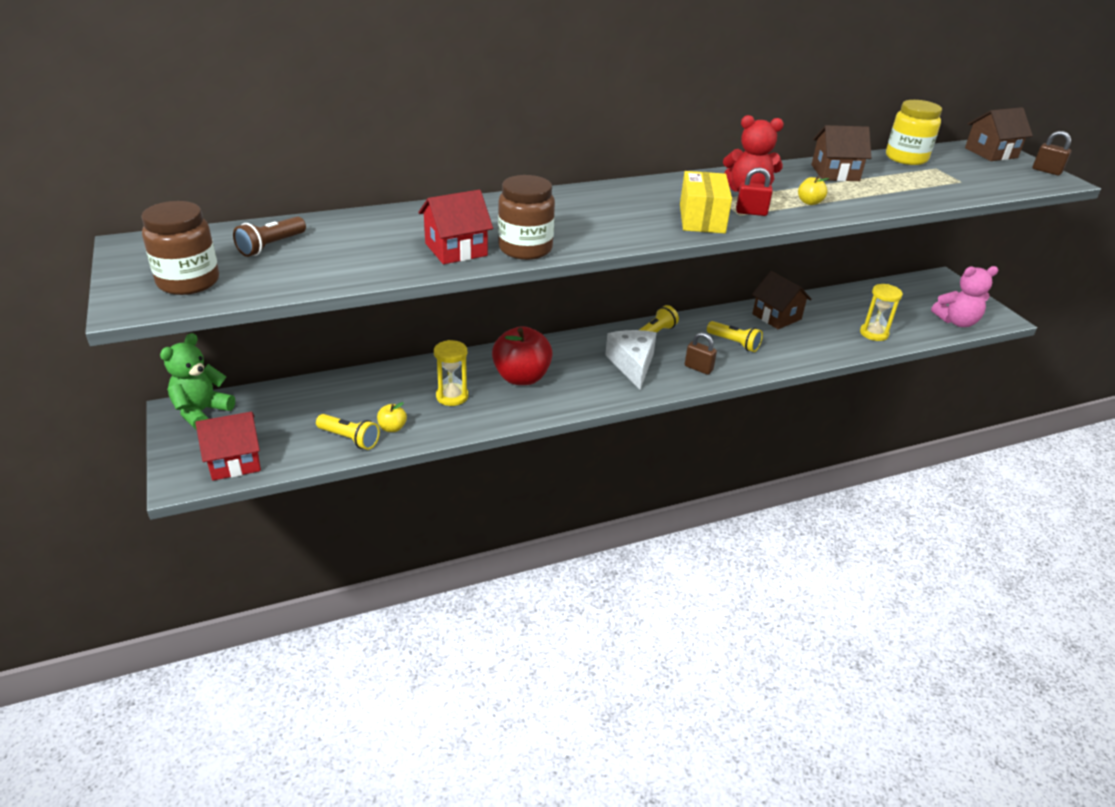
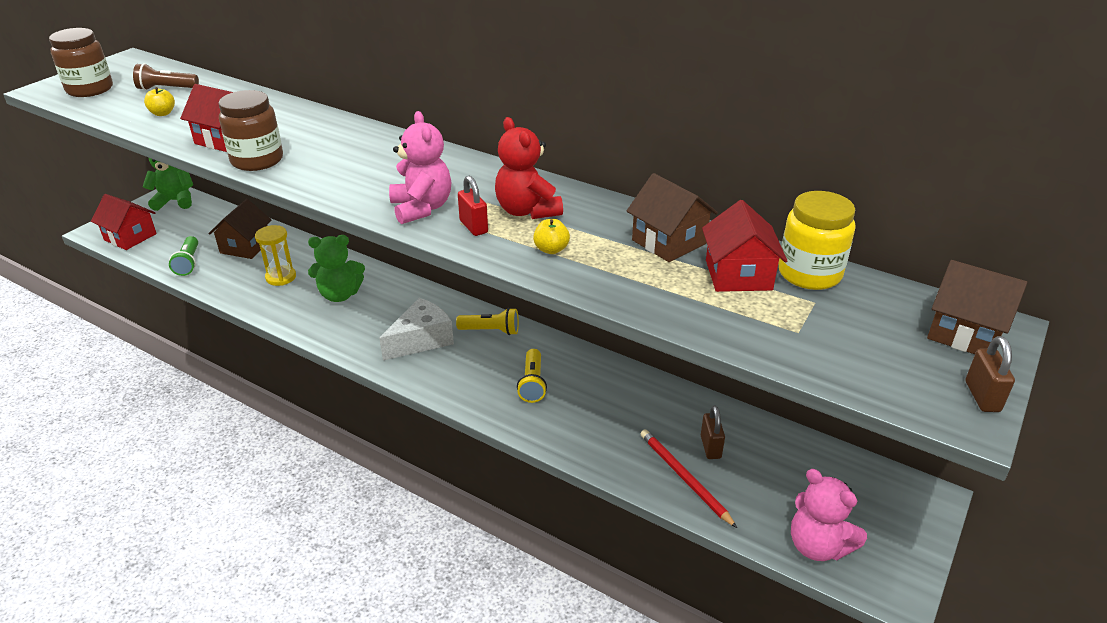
camera: 55 degrees right, 0 degrees up
yellow flashlight [316,414,380,450] -> green flashlight [169,236,198,276]
yellow apple [377,402,407,432] -> yellow apple moved to [144,87,175,116]
red apple [492,326,553,385] -> green teddy bear [308,235,365,302]
yellow box [680,171,732,233] -> pink teddy bear [389,111,451,224]
brown padlock [685,332,717,375] -> brown padlock moved to [701,406,725,459]
brown house [752,271,812,329] -> brown house moved to [208,199,271,259]
yellow hourglass [860,284,903,341] -> red pencil [641,429,737,528]
none -> red house [702,200,788,292]

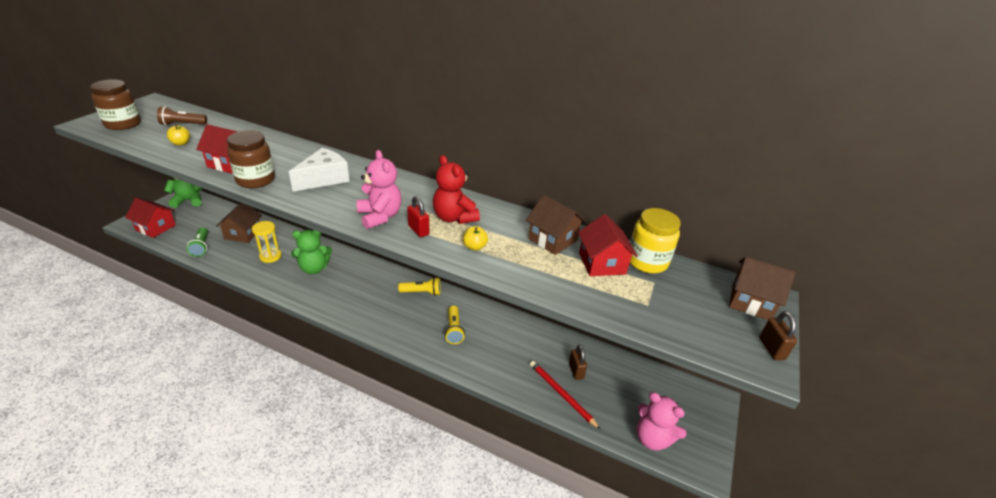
camera: 10 degrees left, 0 degrees up
white cheese [379,298,454,360] -> white cheese moved to [289,148,350,192]

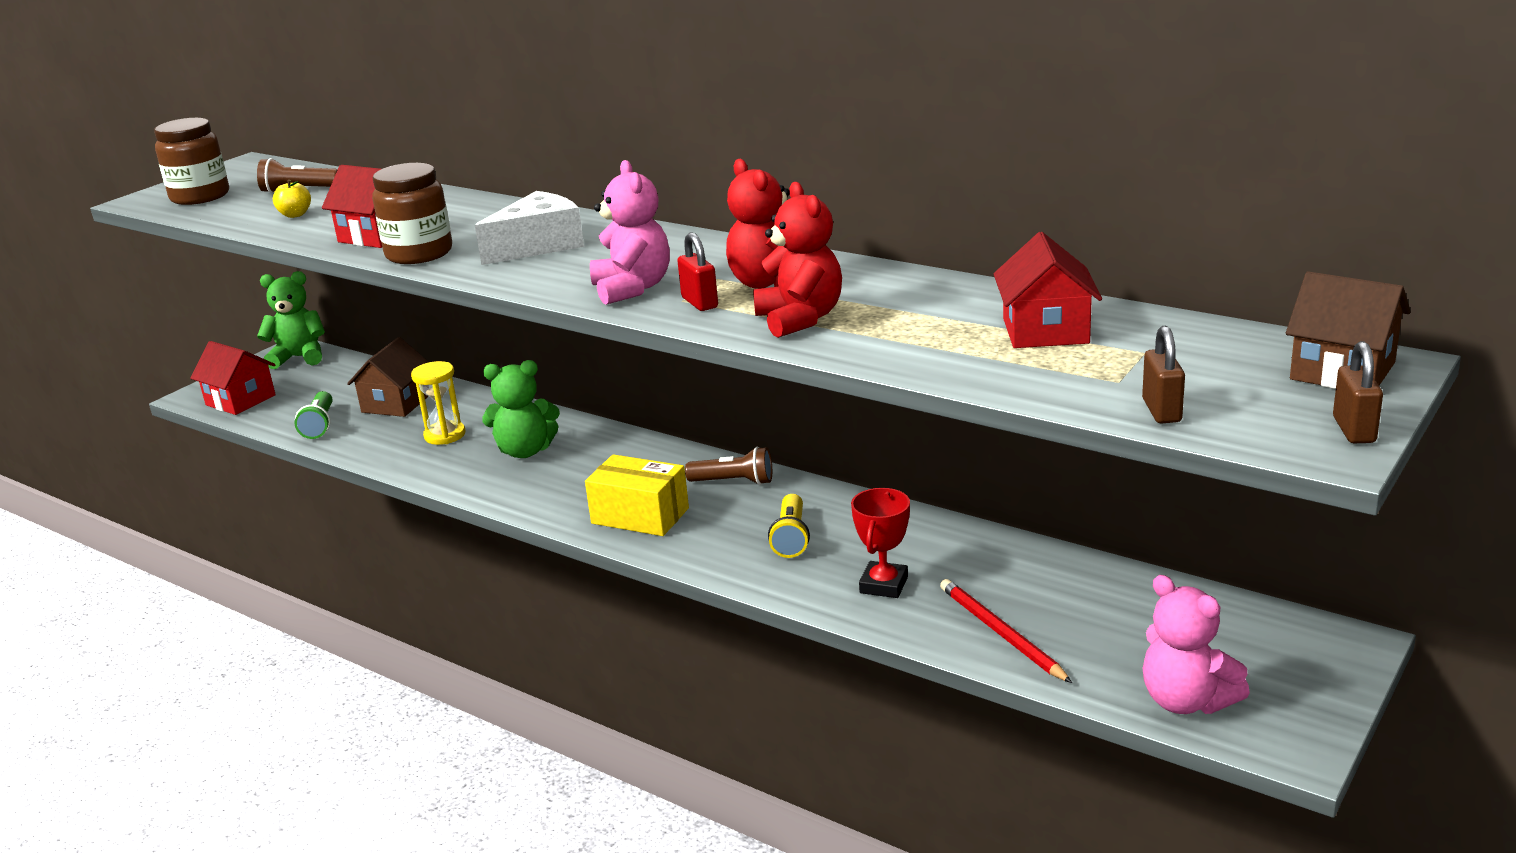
camera: 15 degrees right, 10 degrees down
yellow flashlight [398,277,441,295] -> brown flashlight [685,447,772,485]
yellow apple [463,226,488,251] -> red teddy bear [753,182,842,338]
brown house [526,195,586,255] -> none
brown padlock [569,345,587,380] -> brown padlock moved to [1142,326,1185,423]
yellow jar [630,208,681,273] -> none
none -> yellow box [585,454,689,536]
none -> red trophy [851,488,910,598]

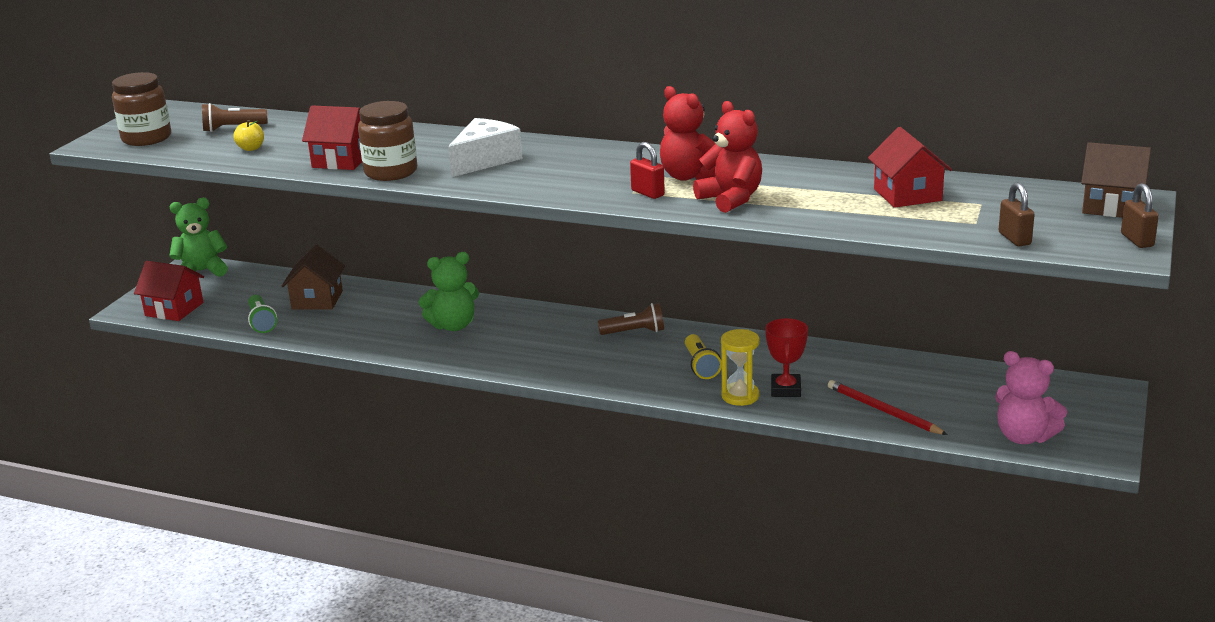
camera: 15 degrees left, 0 degrees up
yellow hourglass [411,361,465,445] -> yellow hourglass moved to [721,329,759,406]
yellow box [585,454,689,536] -> none
pink teddy bear [590,160,670,305] -> none

